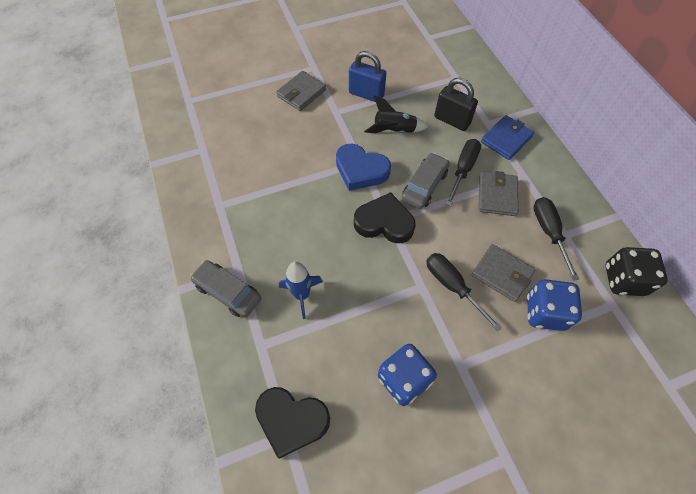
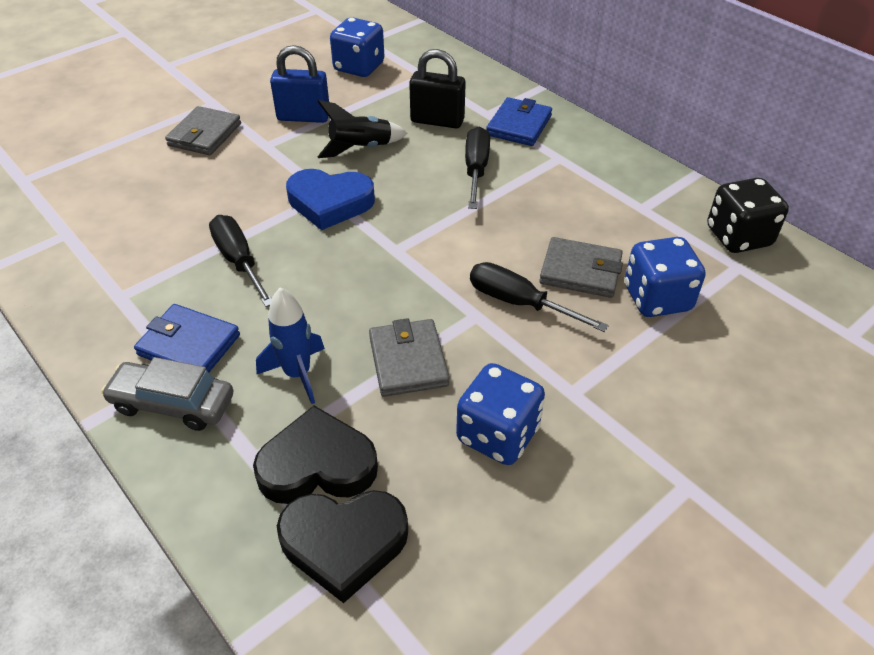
camera: 20 degrees left, 15 degrees down
black heart [354,192,416,243] -> black heart moved to [253,406,378,504]
grey car [402,153,450,209] -> none
grey wallet [479,171,519,216] -> grey wallet moved to [369,318,449,397]
black screwdriver [533,197,579,281] -> black screwdriver moved to [209,215,272,307]
none -> blue wallet [134,304,240,372]
none -> blue dice [330,17,384,77]

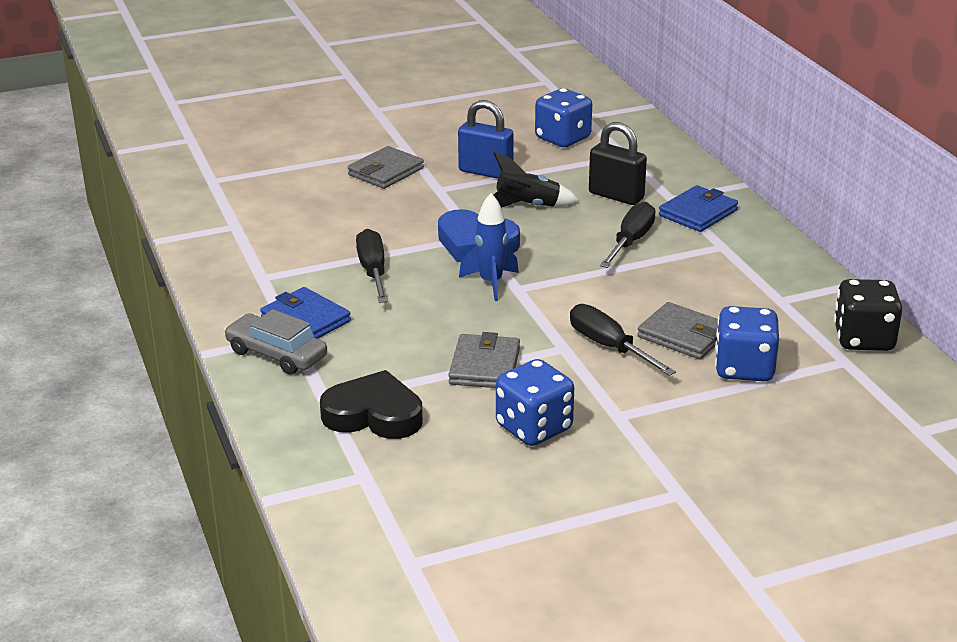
camera: 20 degrees right, 15 degrees down
blue rocket [256,287,325,404] -> blue rocket moved to [459,193,519,301]
black heart [277,490,408,603] -> none

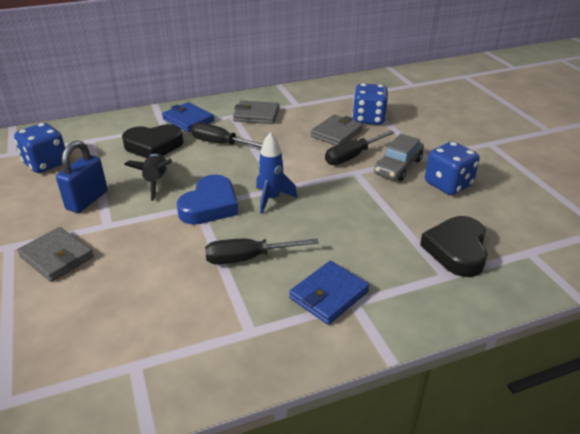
camera: 90 degrees left, 5 degrees up
grey car [224,309,327,375] -> grey car moved to [374,134,424,181]
grey wallet [448,332,520,388] -> grey wallet moved to [233,100,279,124]
black padlock [589,122,647,205] -> black heart [122,124,183,158]
black dice [834,279,902,351] -> none

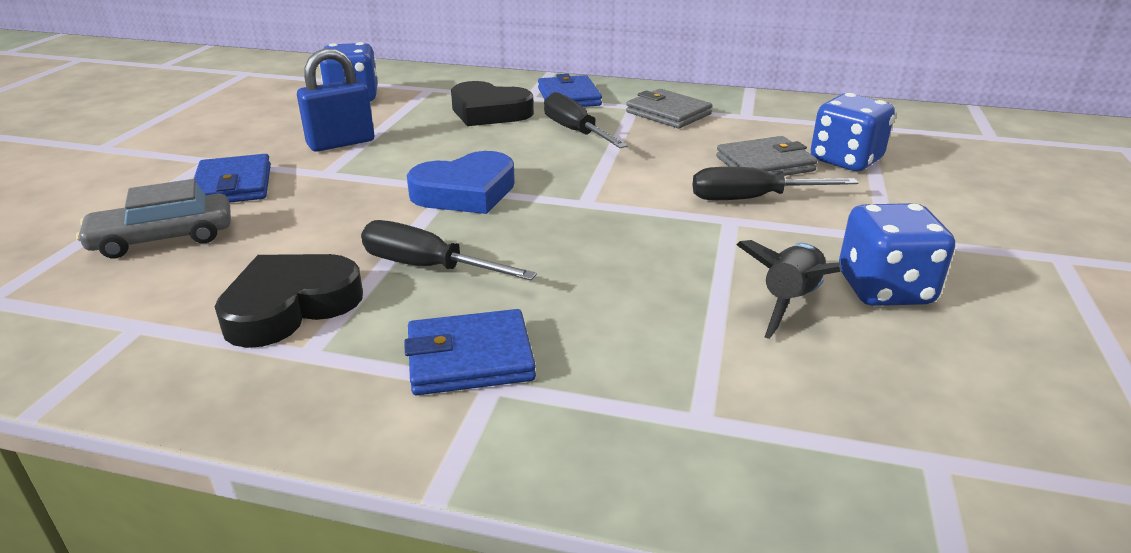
camera: 35 degrees right, 5 degrees down
grey wallet [17,227,94,282] -> blue wallet [194,154,271,203]
black rocket [124,154,172,201] -> black rocket moved to [737,240,841,339]
blue rocket [256,132,297,214] -> none
grey car [374,134,424,181] -> grey car moved to [76,179,231,258]
black heart [420,216,488,277] -> black heart moved to [215,254,363,348]

